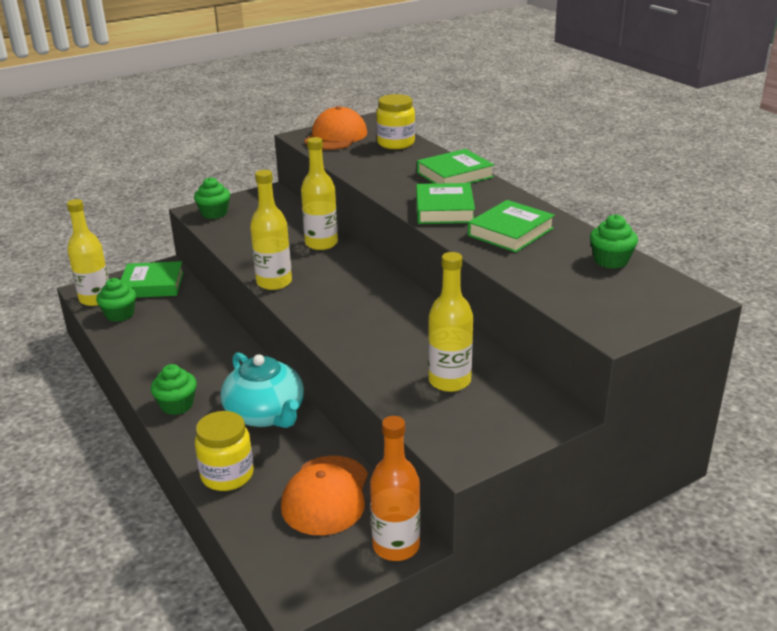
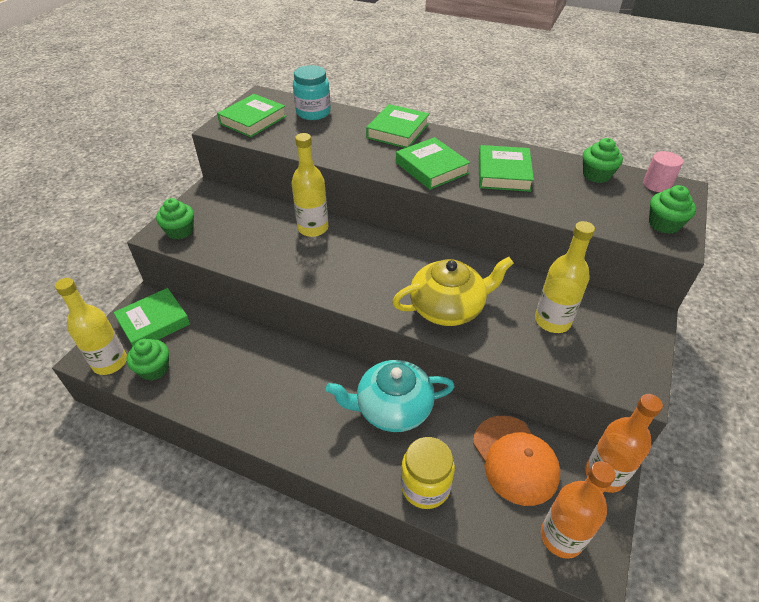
camera: 35 degrees left, 15 degrees up
green cupcake [151,364,197,415] -> green cupcake moved to [649,185,696,234]
turquoise teapot [220,352,304,428] -> turquoise teapot turned 150 degrees clockwise [326,360,455,432]
yellow bottle [250,170,292,290] -> none
orange cap [304,106,367,150] -> green book [217,94,287,137]
yellow jar [376,94,415,149] -> turquoise jar [293,65,331,120]
none -> yellow teapot [392,257,514,326]
none -> orange bottle [541,461,616,559]
none -> pink cylinder [643,151,683,192]

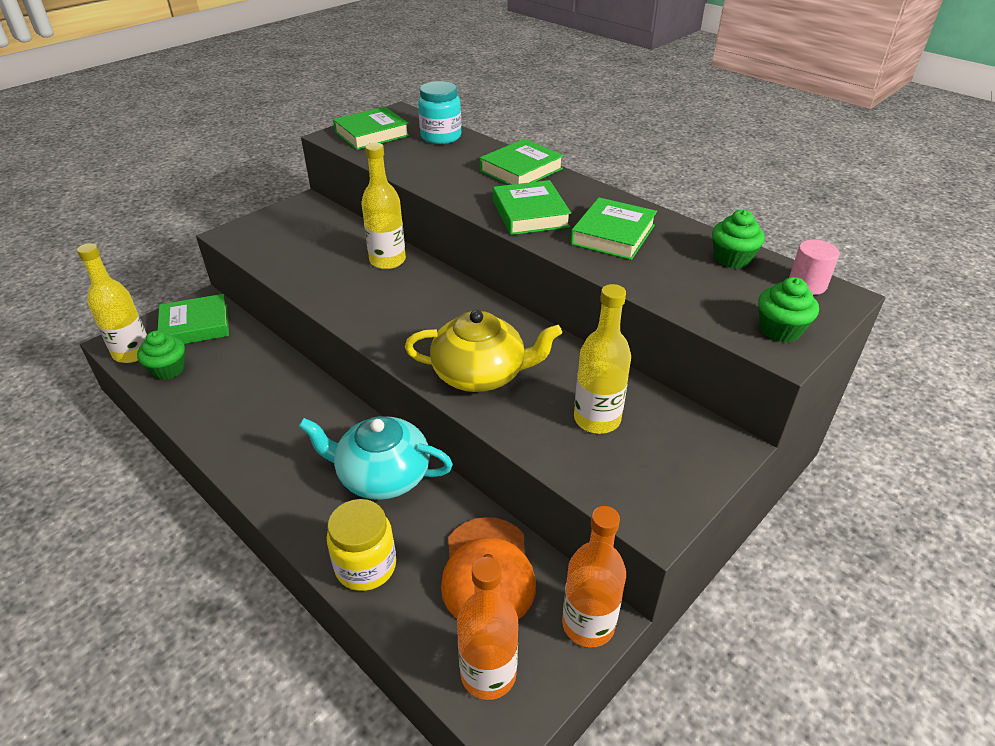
camera: 20 degrees right, 5 degrees down
green cupcake [156,198,194,240] -> none

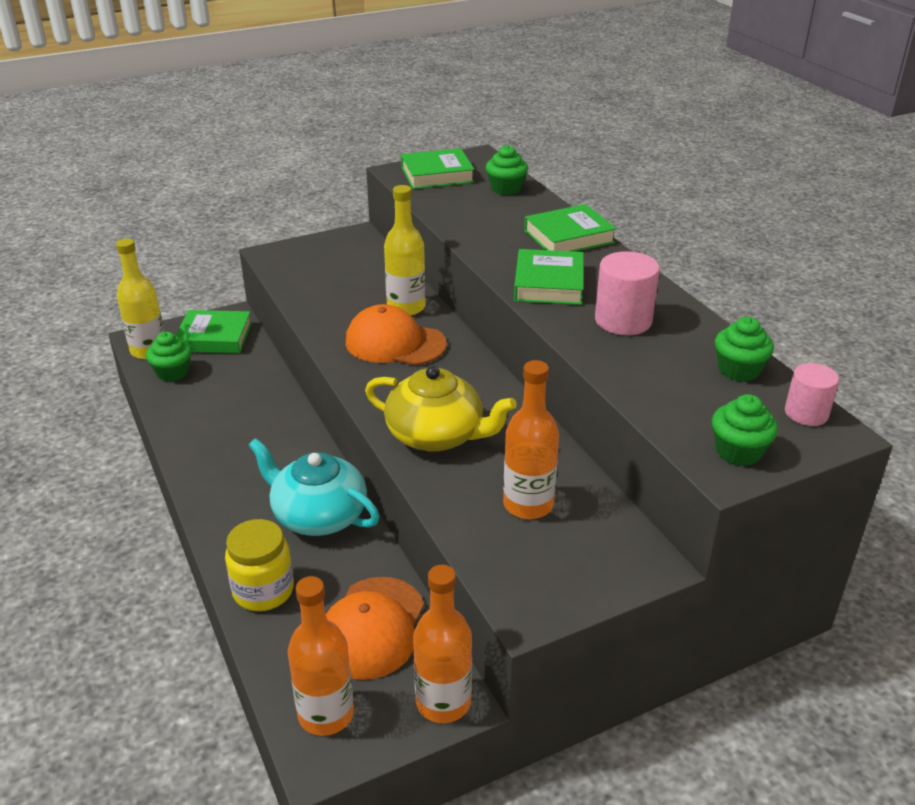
camera: 20 degrees right, 5 degrees down
turquoise jar [418,81,461,144] -> green cupcake [486,145,528,195]
green book [571,198,657,260] -> pink cylinder [595,251,660,335]
yellow bottle [574,284,631,434] -> orange bottle [503,360,559,519]
none -> orange cap [346,304,447,365]

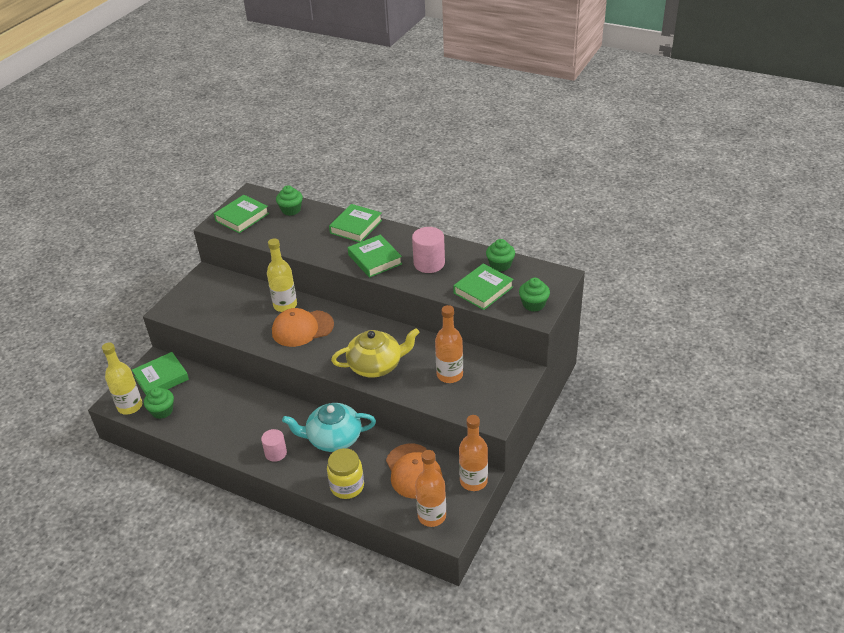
camera: 35 degrees left, 5 degrees up
pink cylinder [785,363,839,426] -> pink cylinder moved to [261,429,287,462]
none -> green book [453,264,514,310]

